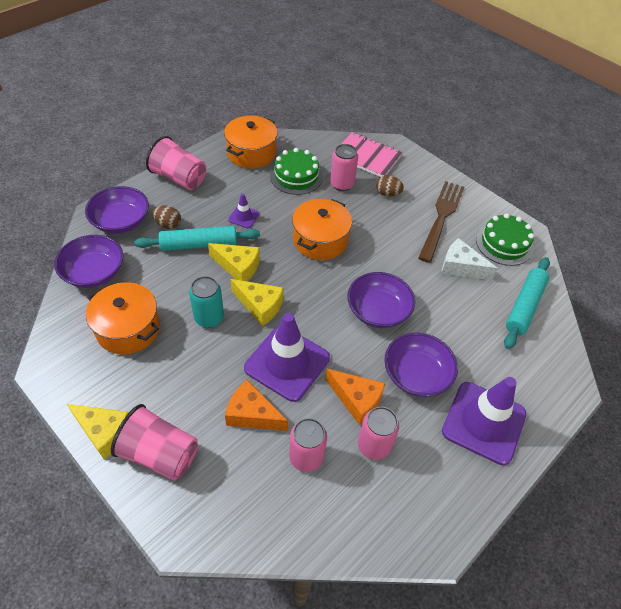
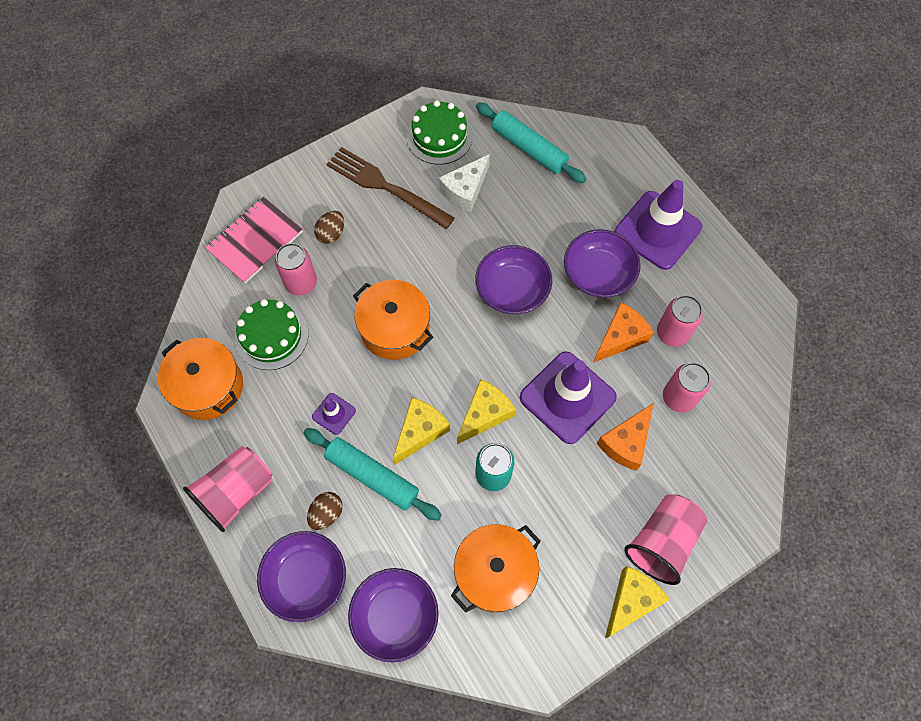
camera: 75 degrees left, 15 degrees up
turquoise rolling pin [134,226,260,251] -> turquoise rolling pin turned 60 degrees counterclockwise [304,428,442,521]

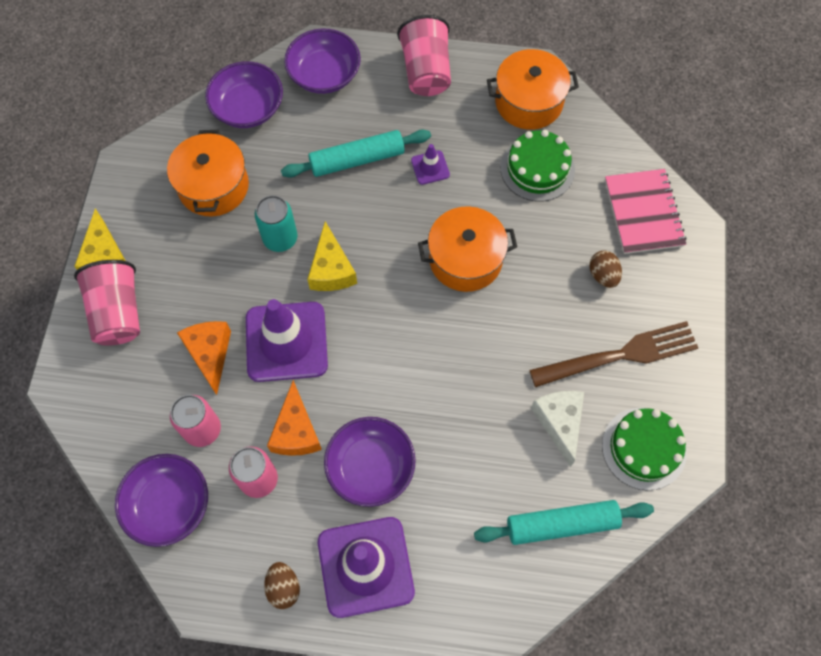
camera: 130 degrees right, 0 degrees up
pink can [275,243,317,296] -> none
brown egg [307,492,343,530] -> brown egg moved to [264,562,300,609]
yellow cheese [393,397,450,465] -> none
purple bowl [475,245,552,314] -> purple bowl moved to [115,454,208,547]

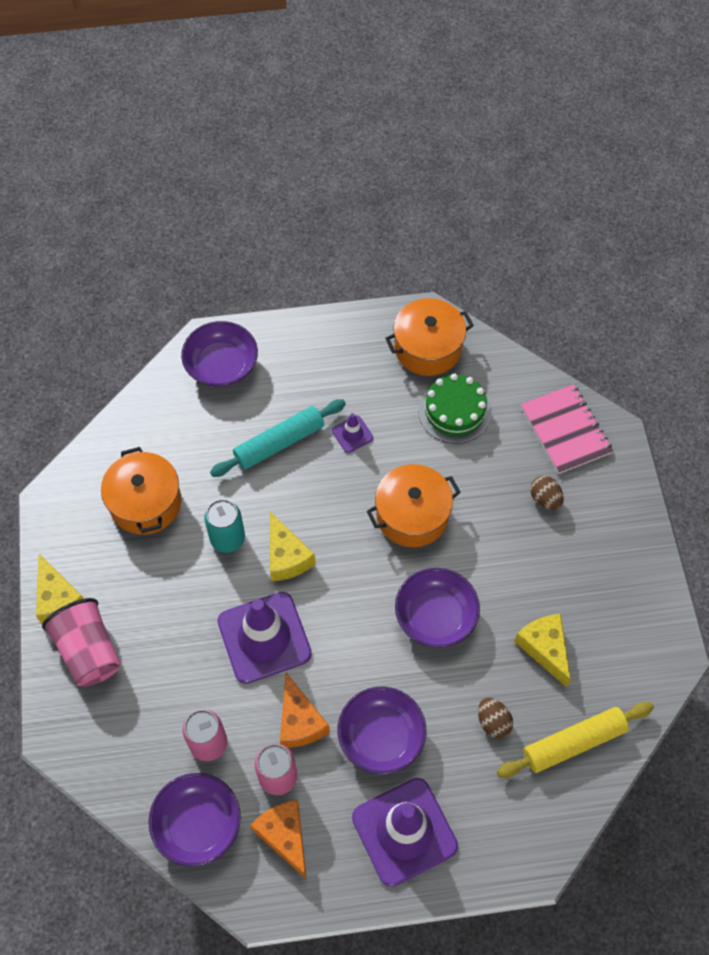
camera: 15 degrees left, 5 degrees down
orange cheese [177,321,231,395] -> orange cheese moved to [250,800,307,880]
purple bowl [205,61,283,128] -> purple bowl moved to [395,568,480,648]
brown egg [264,562,300,609] -> brown egg moved to [478,698,513,738]
pink cup [397,15,451,96] -> none
turquoise rolling pin [474,500,654,545] -> yellow rolling pin [497,702,654,778]
brown fork [529,321,698,387] -> none
white cheese [531,391,584,467] -> yellow cheese [514,614,571,688]
green cake [602,408,687,490] -> none

